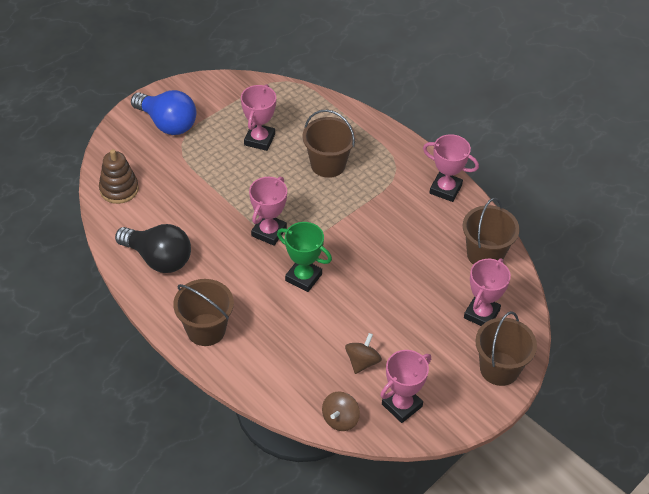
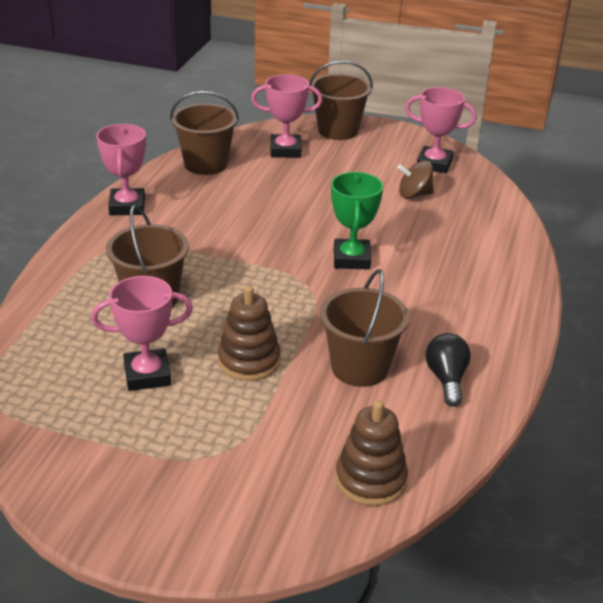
camera: 120 degrees left, 15 degrees down
black light bulb [115,224,191,273] -> black light bulb [425,333,471,407], size x0.59
blue light bulb [131,90,196,135] -> none
brown bucket [173,279,234,346] -> brown bucket moved to [320,269,409,387]
pink trophy [249,177,287,246] -> none
brown spinning top [322,391,360,431] -> none
none -> brown stacking toy [218,286,281,381]

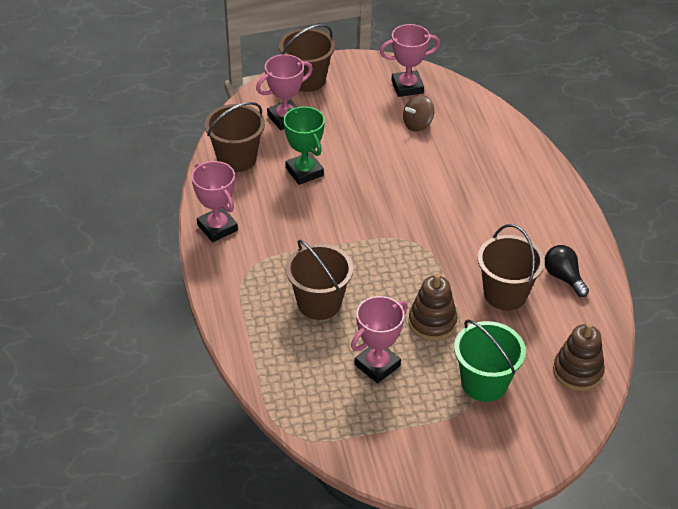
camera: 30 degrees left, 10 degrees up
green trophy [331,172,383,270] -> green trophy moved to [283,107,325,185]
none -> green bucket [454,320,526,402]

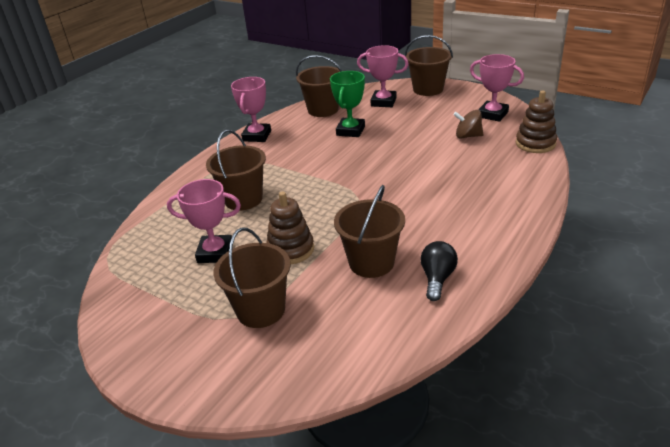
camera: 50 degrees right, 10 degrees down
green bucket [454,320,526,402] -> brown bucket [213,227,291,328]
brown stacking toy [553,323,605,391] -> brown stacking toy moved to [516,90,557,153]

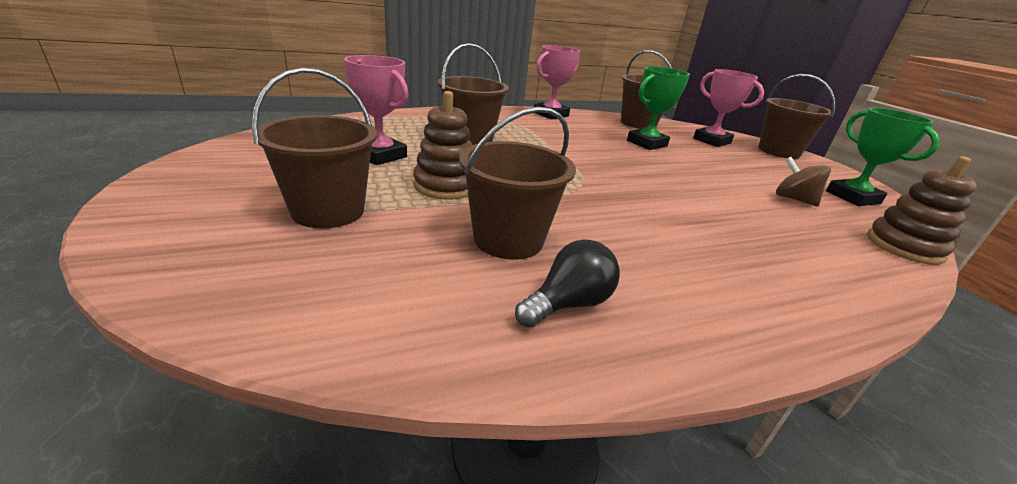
camera: 30 degrees right, 5 degrees down
pink trophy [470,54,524,122] -> green trophy [826,108,940,206]

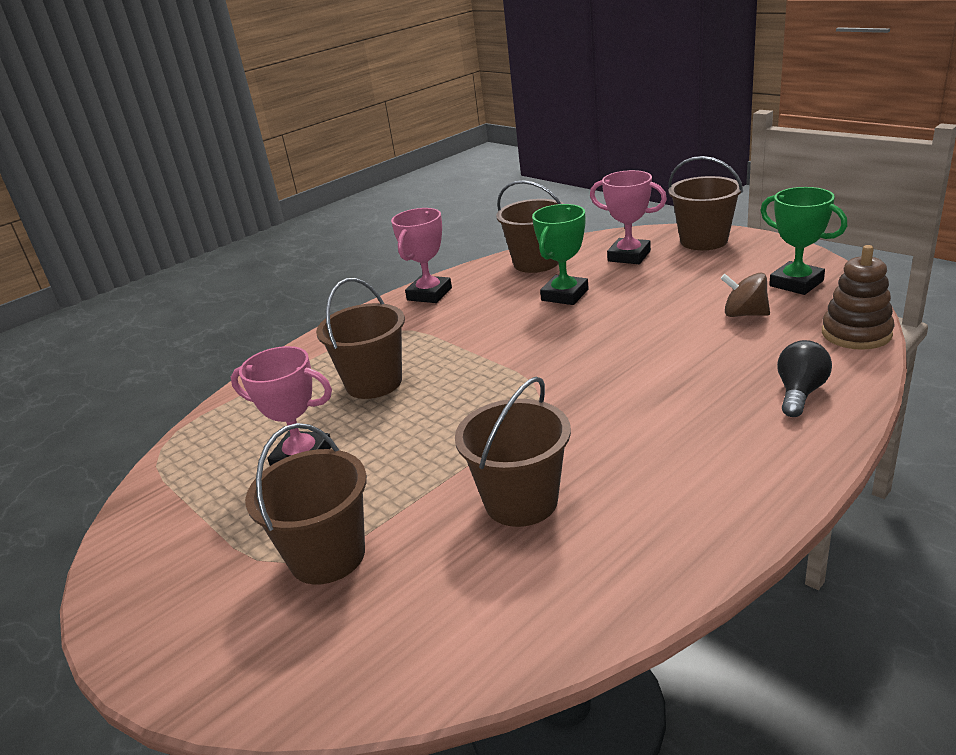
camera: 15 degrees left, 0 degrees up
brown stacking toy [413,91,472,200] -> none
black light bulb [515,239,620,328] -> black light bulb moved to [777,340,832,417]

